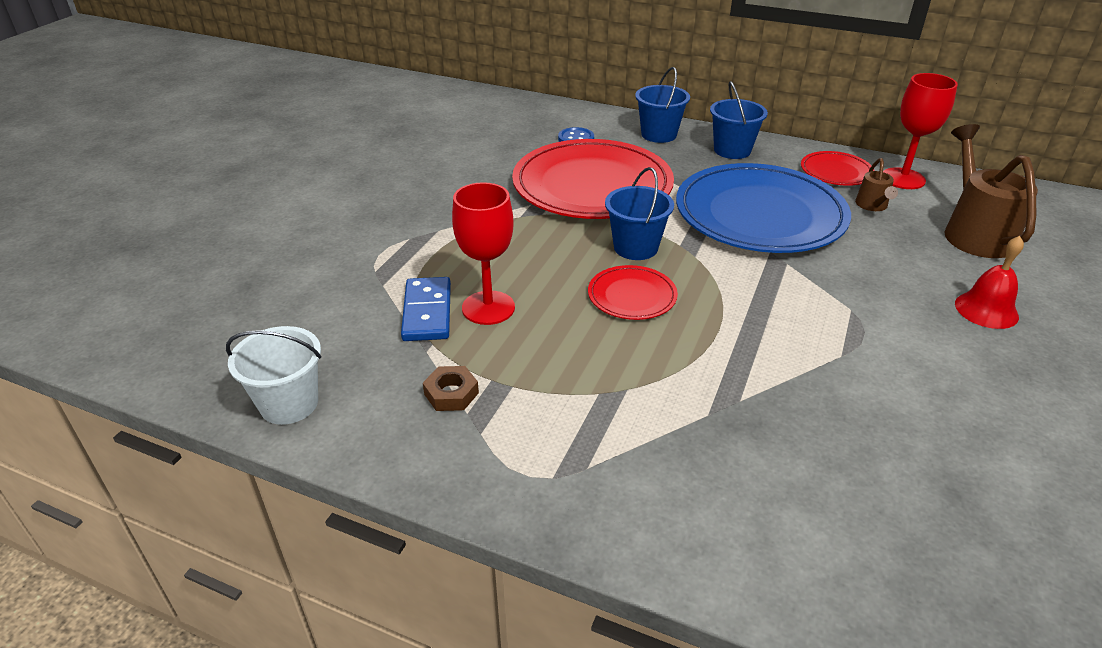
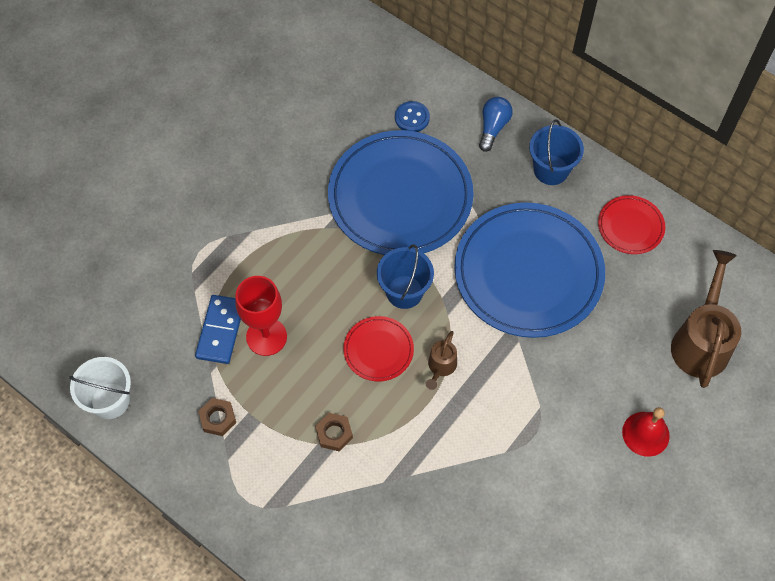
camera: 15 degrees right, 25 degrees up
red plate [512,139,674,219] -> blue plate [328,130,474,255]
blue bucket [635,67,690,143] -> blue light bulb [479,97,513,152]
brown watering can [855,158,898,211] -> brown watering can moved to [426,331,457,390]
red goblet [883,73,958,189] -> none
none -> brown nut [315,413,353,452]

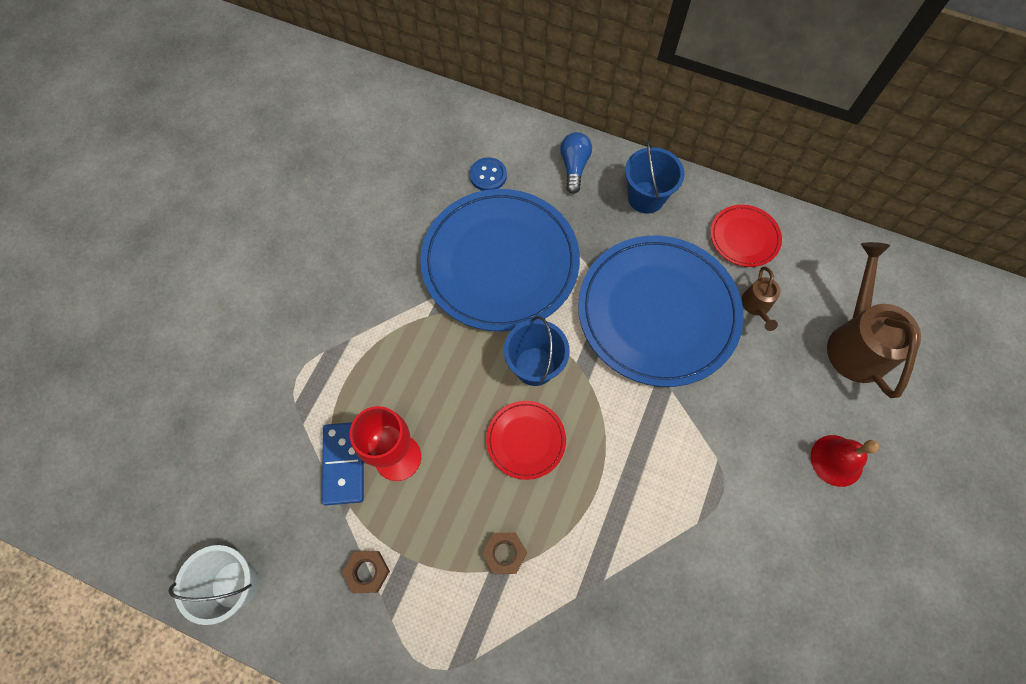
camera: 15 degrees left, 5 degrees up
brown watering can [426,331,457,390] -> brown watering can moved to [741,267,781,331]

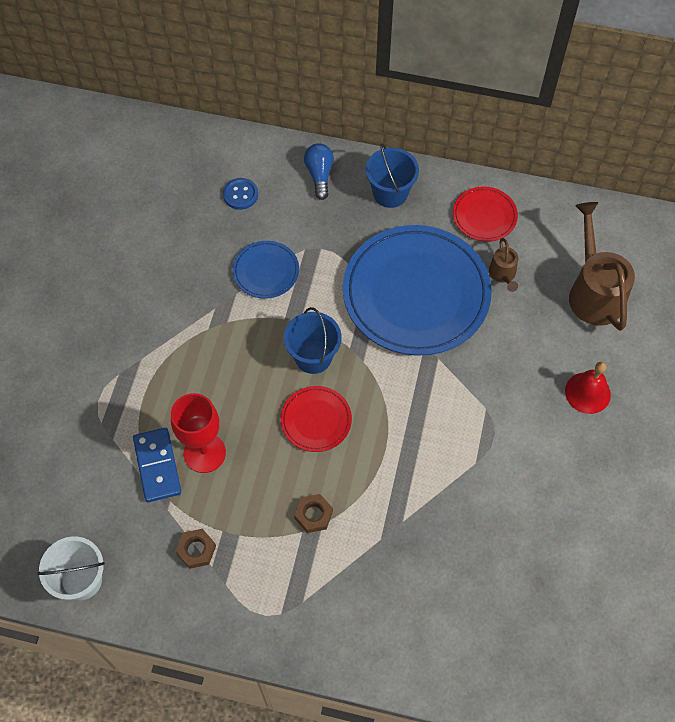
camera: 10 degrees left, 5 degrees down
blue plate [420,189,580,332] -> blue plate [232,241,299,299], size x0.46

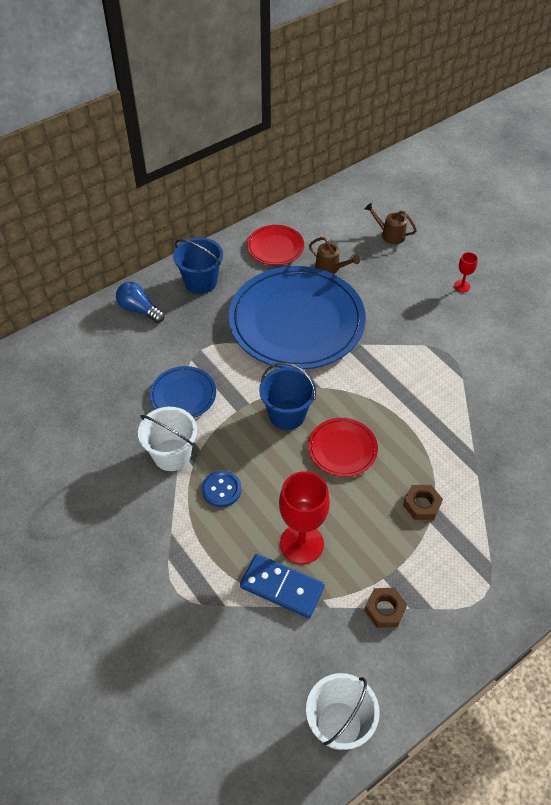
camera: 50 degrees left, 10 degrees down
blue button [223,178,258,210] -> blue button moved to [202,470,241,507]
red bell [565,362,611,414] -> red goblet [454,252,478,292]
brown watering can [569,202,635,331] -> brown watering can [365,203,417,244], size x0.49
none -> white bucket [138,407,197,471]

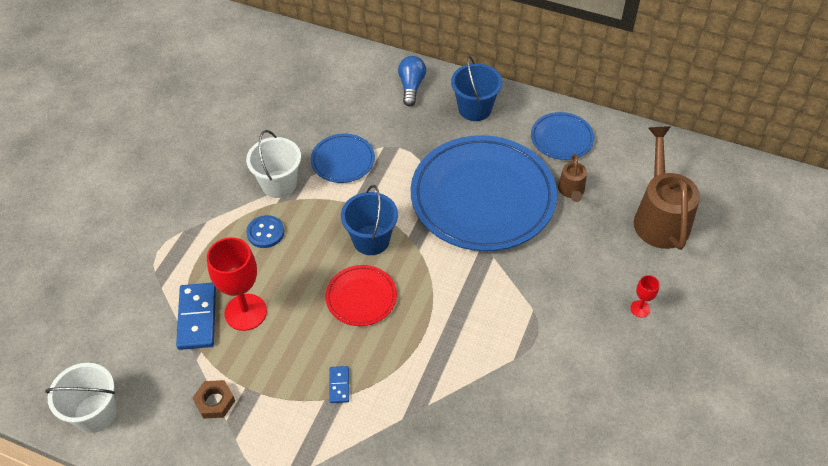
camera: 60 degrees right, 0 degrees up
red plate [247,225,304,265] -> blue plate [531,112,594,160]
brown watering can [365,203,417,244] -> brown watering can [634,126,700,250], size x2.03
brown nut [403,485,443,520] -> blue domino [329,366,349,403]

